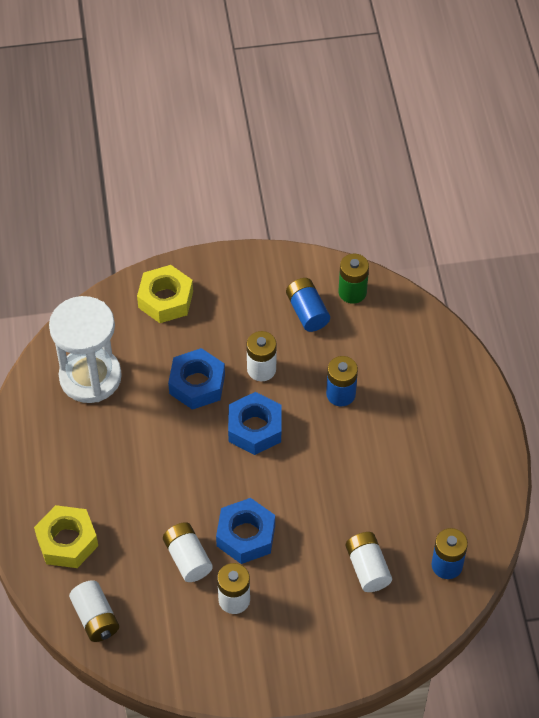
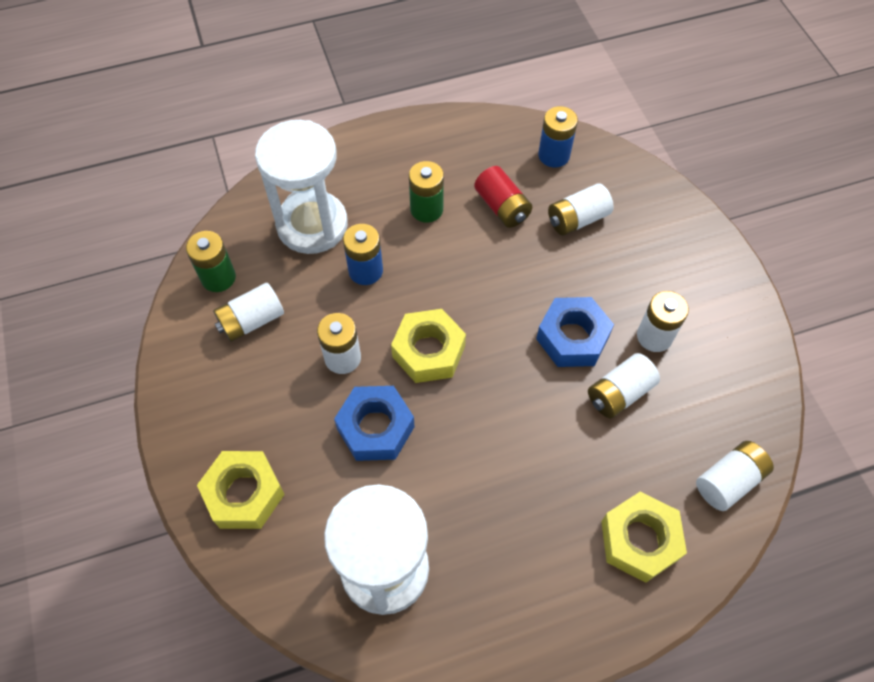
camera: 100 degrees left, 5 degrees up
blue nut [228,392,282,455] -> yellow nut [391,309,466,383]
blue battery [286,278,330,332] -> white battery [213,283,284,342]
none -> white hourglass [255,120,348,254]
none -> green battery [409,161,444,223]
none -> red battery [474,166,532,228]

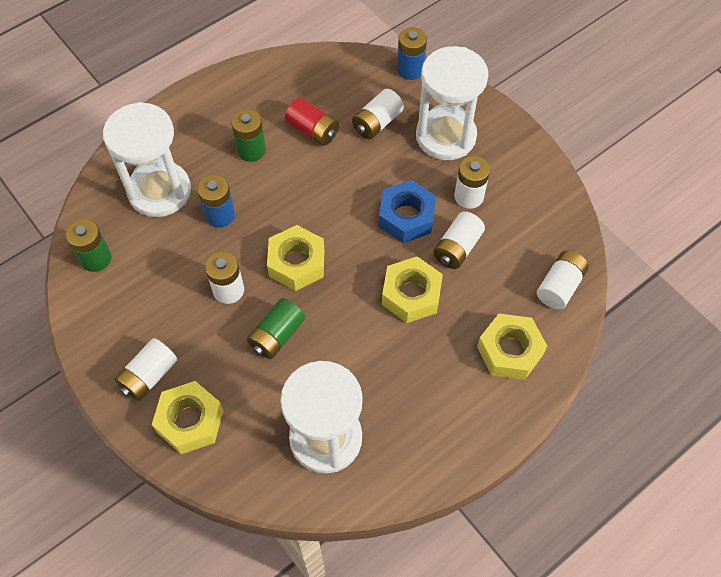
camera: 20 degrees left, 0 degrees up
white battery [213,283,284,342] -> white battery moved to [115,338,177,401]
blue nut [334,386,415,461] -> green battery [247,298,305,359]
blue battery [538,106,578,167] -> blue battery moved to [397,27,427,80]
none -> yellow nut [382,256,443,323]
none -> white hourglass [416,46,489,160]

